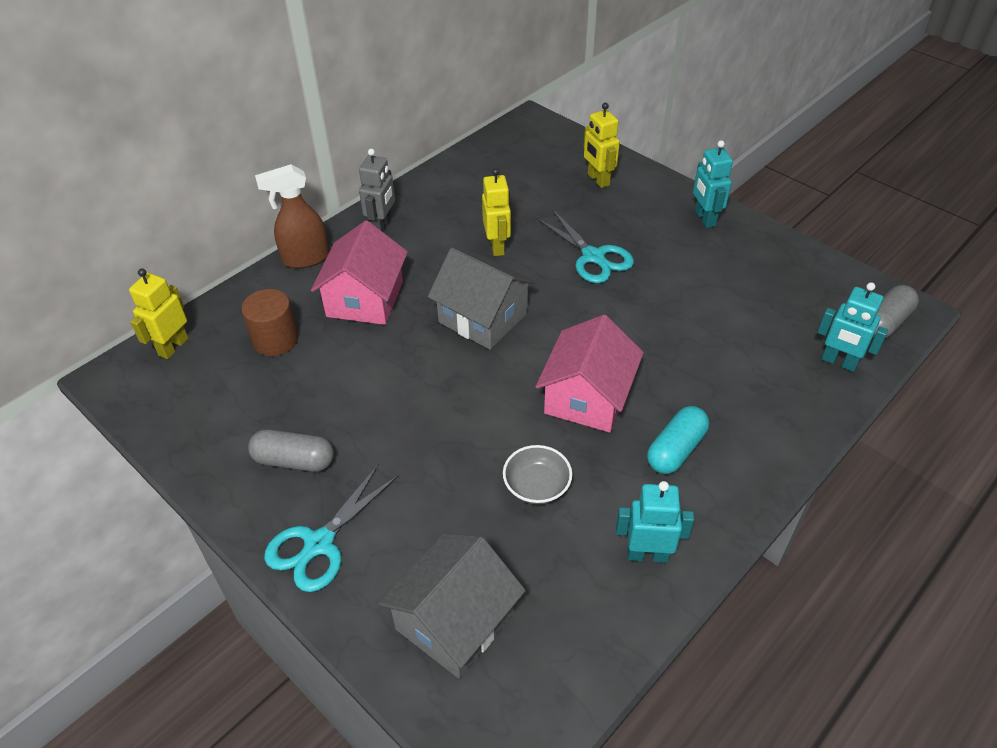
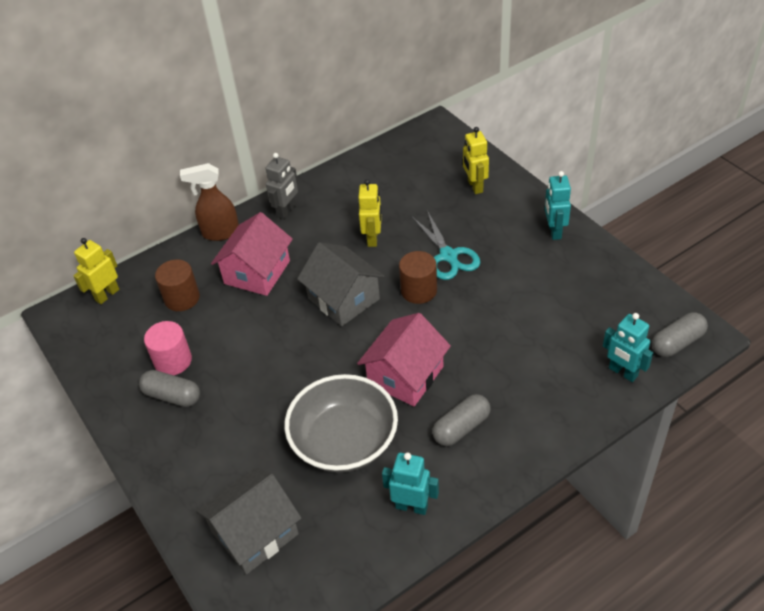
camera: 15 degrees right, 0 degrees up
turquoise scissors [264,464,399,592] -> none
grey bowl [503,445,572,505] -> grey bowl [284,374,398,473], size x2.08
turquoise capsule [647,406,709,474] -> grey capsule [432,394,490,446]
none -> pink cylinder [144,321,192,375]
none -> brown cylinder [399,251,437,304]

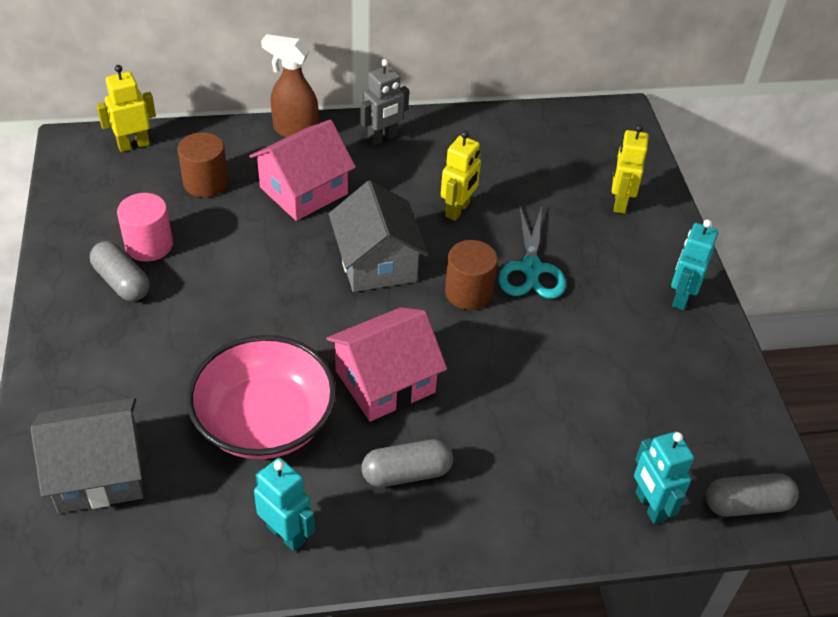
camera: 20 degrees right, 0 degrees up
grey bowl [284,374,398,473] -> pink bowl [187,335,336,459]

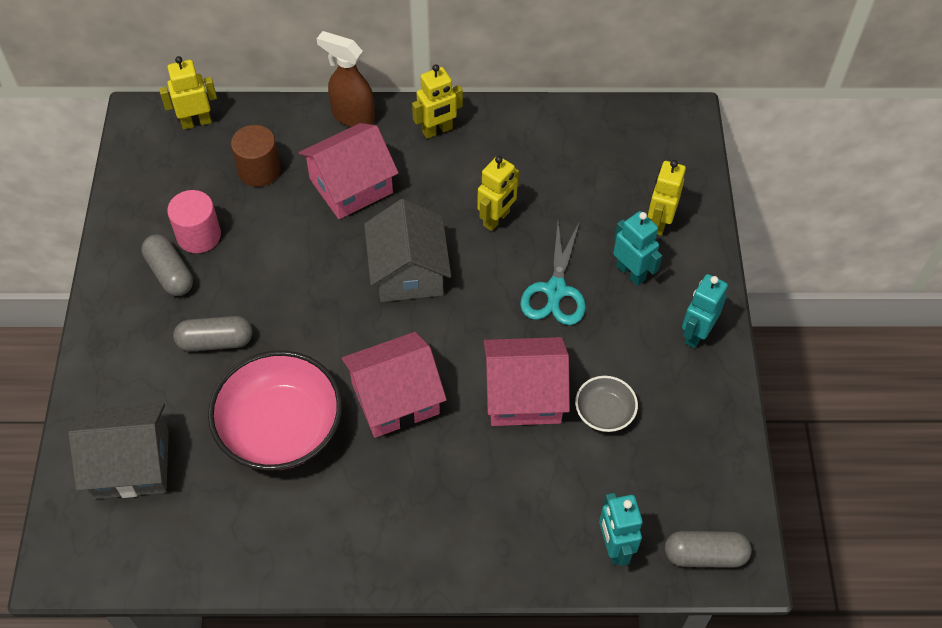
camera: 10 degrees right, 10 degrees up
turquoise robot [254,458,315,551] -> turquoise robot moved to [613,211,662,286]
grey robot [361,59,409,146] -> yellow robot [412,64,463,139]
grey capsule [361,439,453,487] -> grey capsule moved to [173,316,252,352]
brown cylinder [445,240,498,310] -> none
none -> pink house [484,337,570,426]
none -> grey bowl [575,376,638,432]

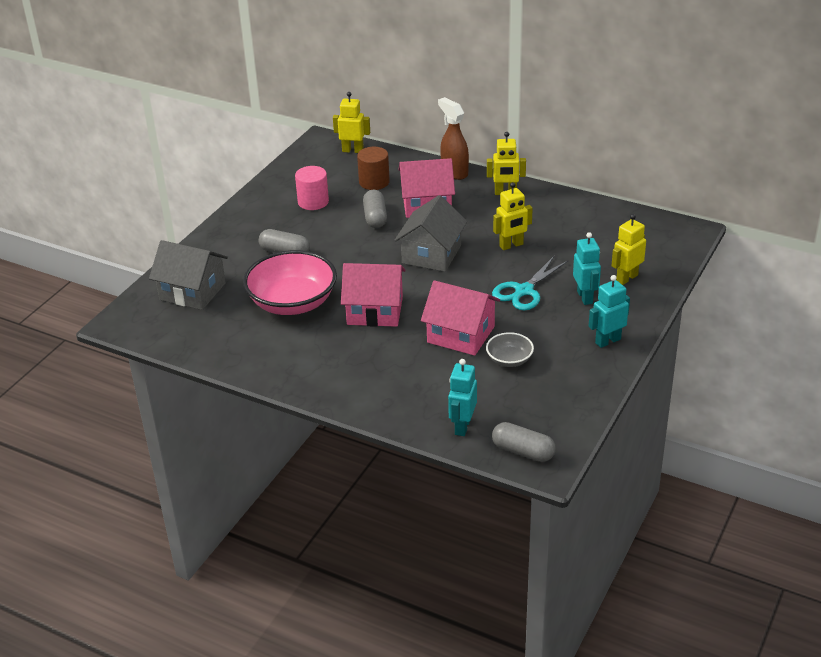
camera: 30 degrees right, 20 degrees down
grey capsule [141,234,193,296] -> grey capsule moved to [363,190,387,228]

